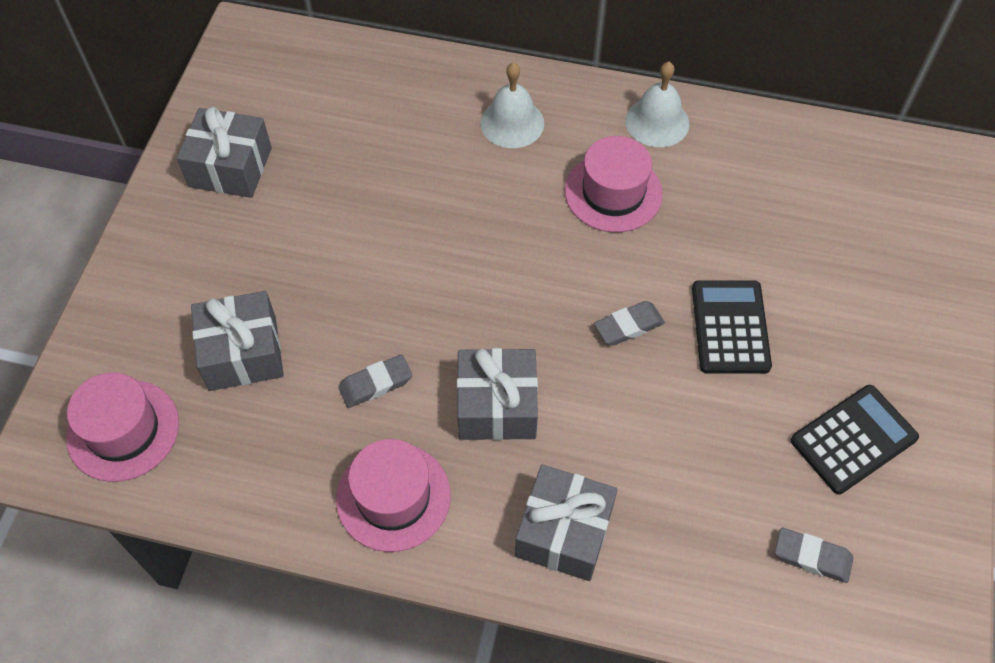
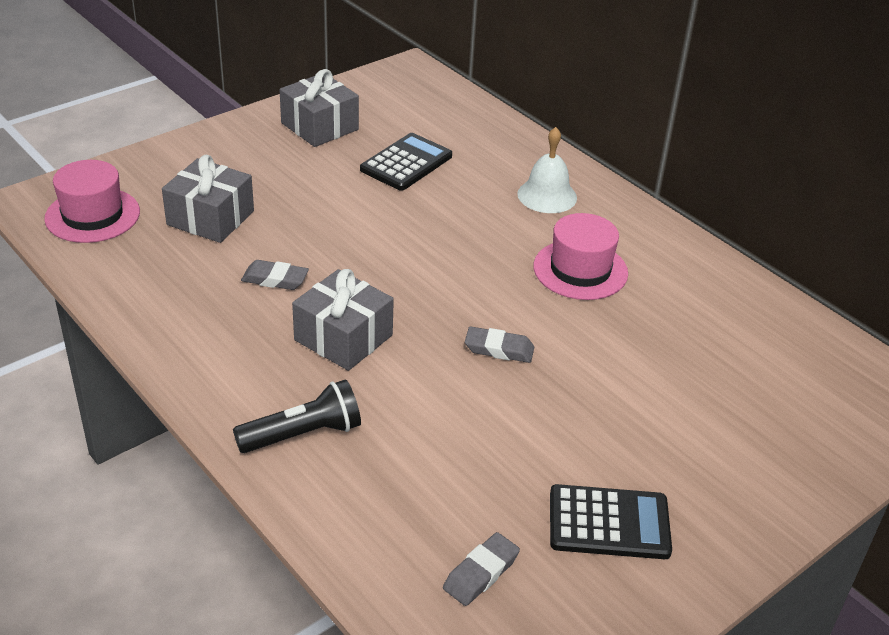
camera: 35 degrees right, 20 degrees down
pink hat [336,439,451,552] -> none
grey gift [515,464,618,581] -> black flashlight [233,379,361,453]
white bell [625,62,689,147] -> none
black calculator [692,280,772,374] -> black calculator moved to [360,133,452,191]
grey eraser [775,528,853,583] -> grey eraser turned 75 degrees clockwise [443,532,520,606]

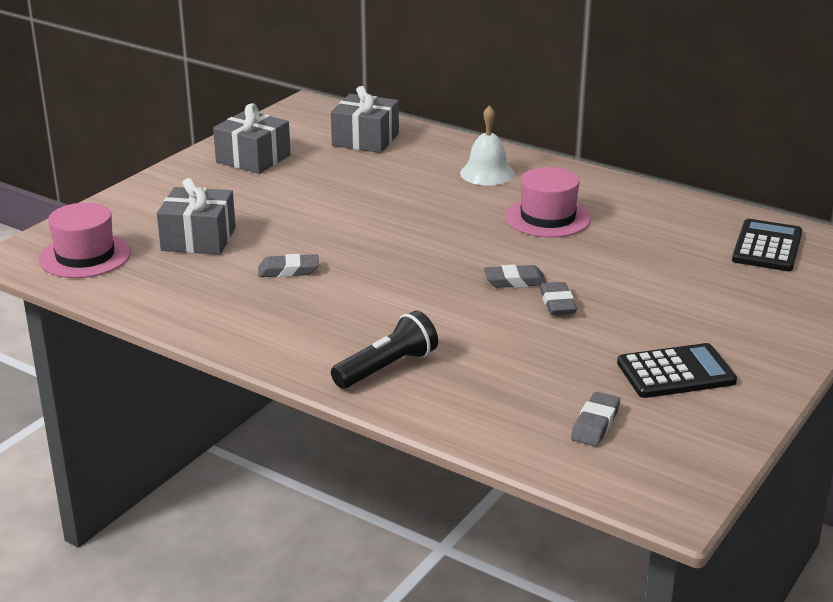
camera: 15 degrees left, 10 degrees down
grey gift [292,269,394,371] -> grey gift moved to [331,86,399,153]
black calculator [360,133,452,191] -> black calculator moved to [732,219,802,271]
none -> grey eraser [539,282,577,315]

